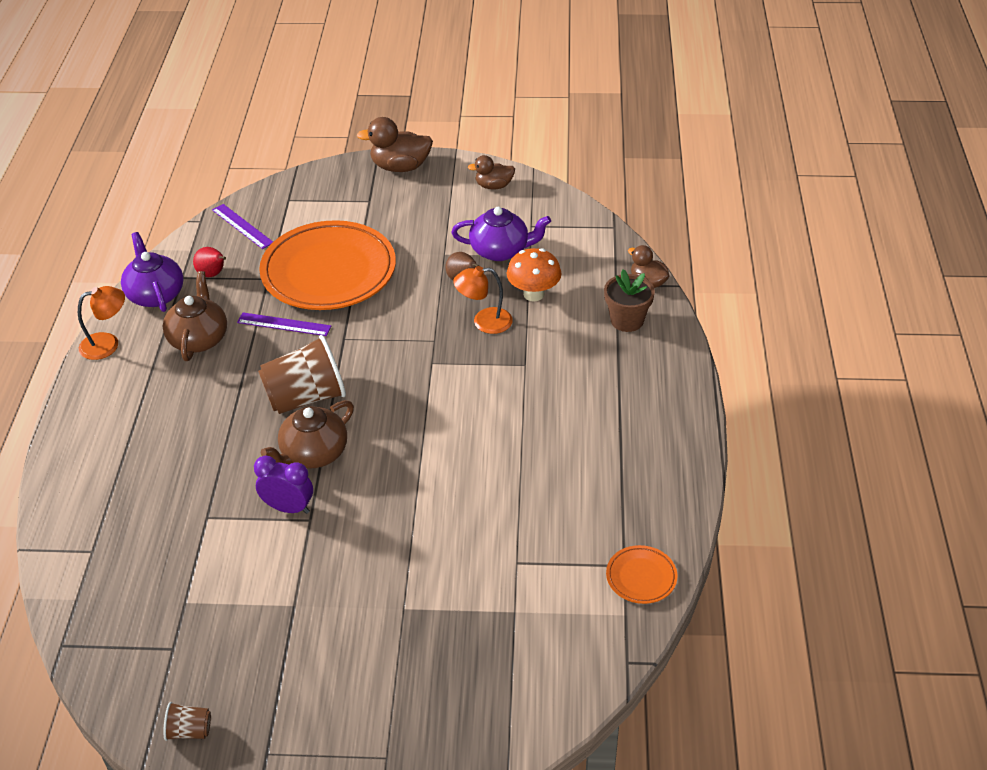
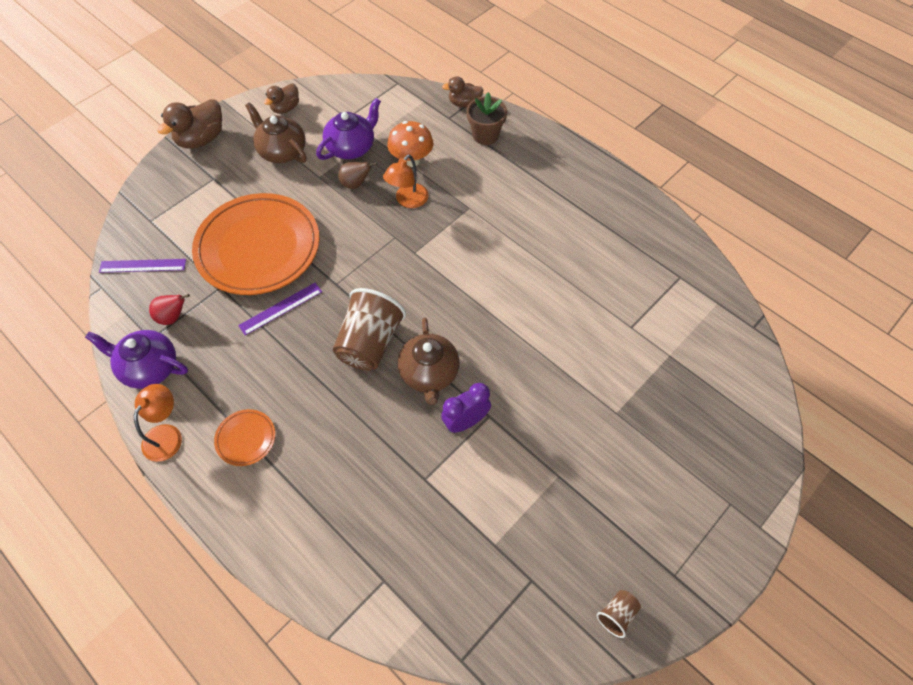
camera: 50 degrees left, 15 degrees up
brown teapot [163,271,227,361] -> brown teapot moved to [245,102,307,163]
orange plate [606,545,677,604] -> orange plate moved to [214,409,275,466]

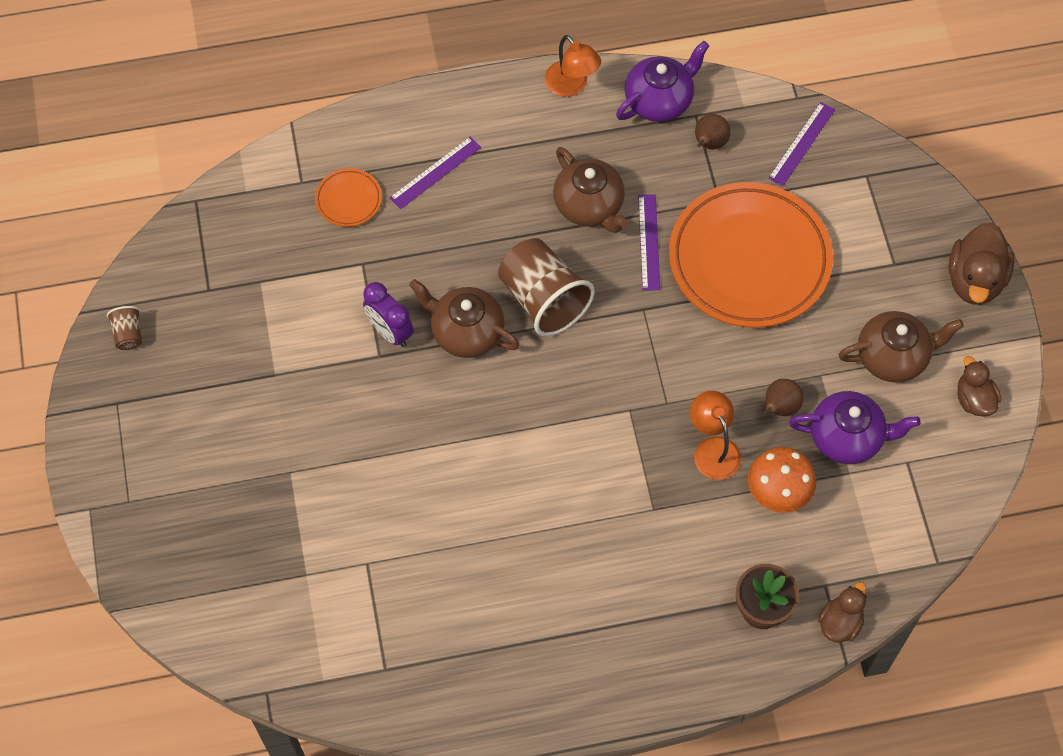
camera: 125 degrees right, 5 degrees up
red pear [149,294,190,325] -> brown pear [695,114,731,149]
brown duck [157,99,222,149] -> brown duck turned 150 degrees counterclockwise [949,222,1015,305]
orange plate [214,409,275,466] -> orange plate moved to [315,168,382,227]
purple teapot [316,98,381,160] -> purple teapot turned 75 degrees counterclockwise [789,391,920,464]
purple clock [441,383,491,433] -> purple clock turned 135 degrees clockwise [363,282,414,347]
none -> purple ruler [389,137,481,209]
none -> brown teapot [553,147,628,233]

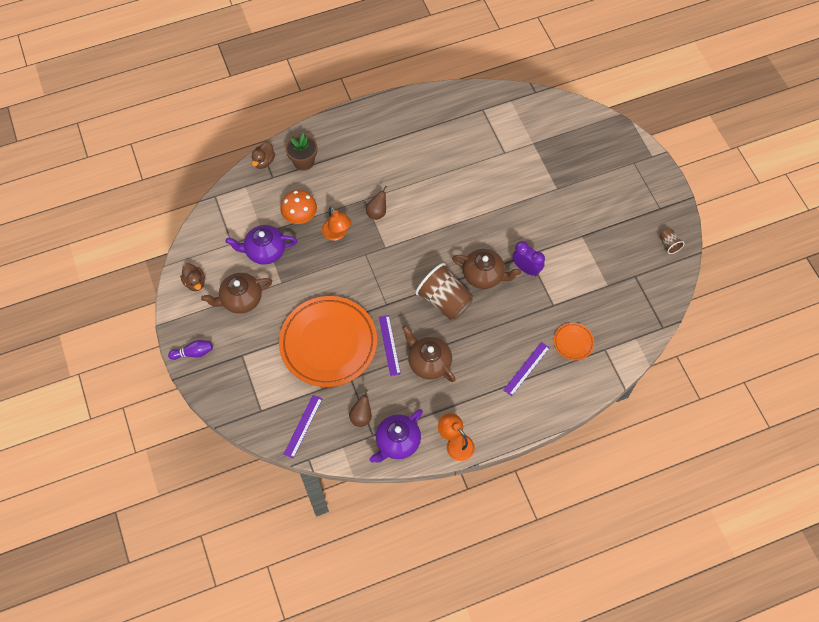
camera: 170 degrees right, 0 degrees up
brown pear [763,379,803,416] -> brown pear moved to [366,186,387,220]
brown duck [949,222,1015,305] -> purple bowling pin [168,340,213,360]

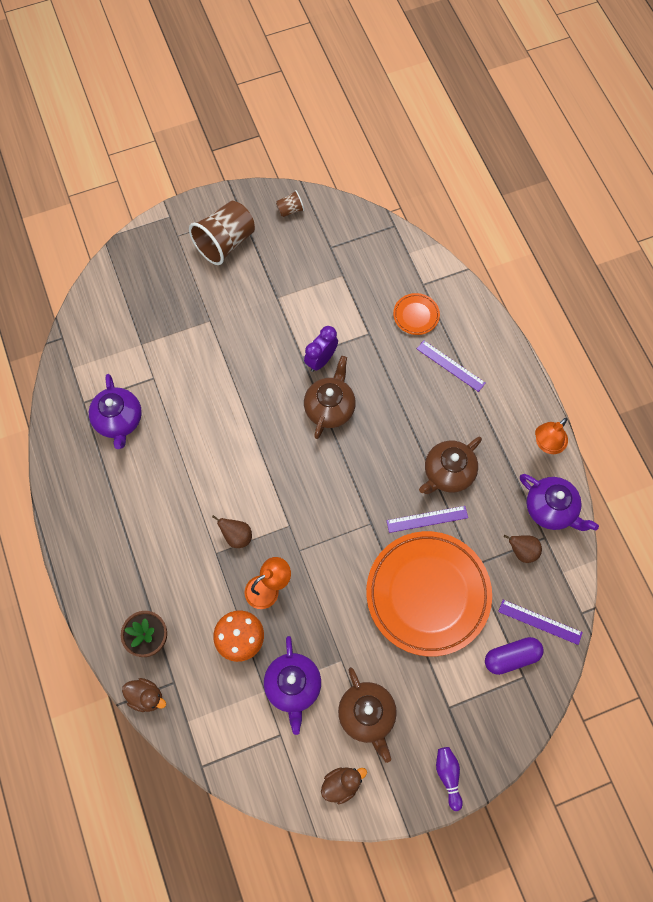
camera: 90 degrees left, 5 degrees up
brown cup [415,263,473,320] -> brown cup moved to [189,201,255,265]
none -> purple teapot [89,374,142,449]
none -> purple capsule [485,637,543,675]

